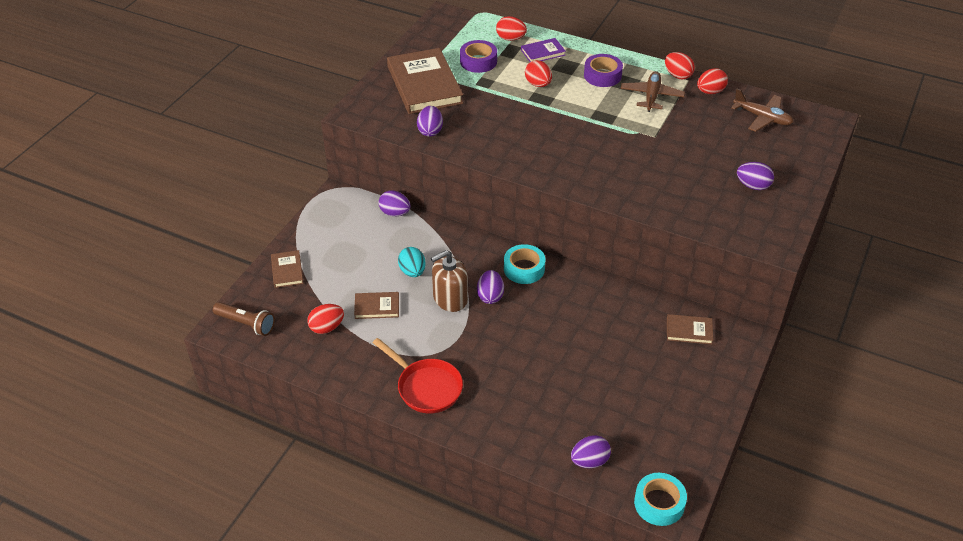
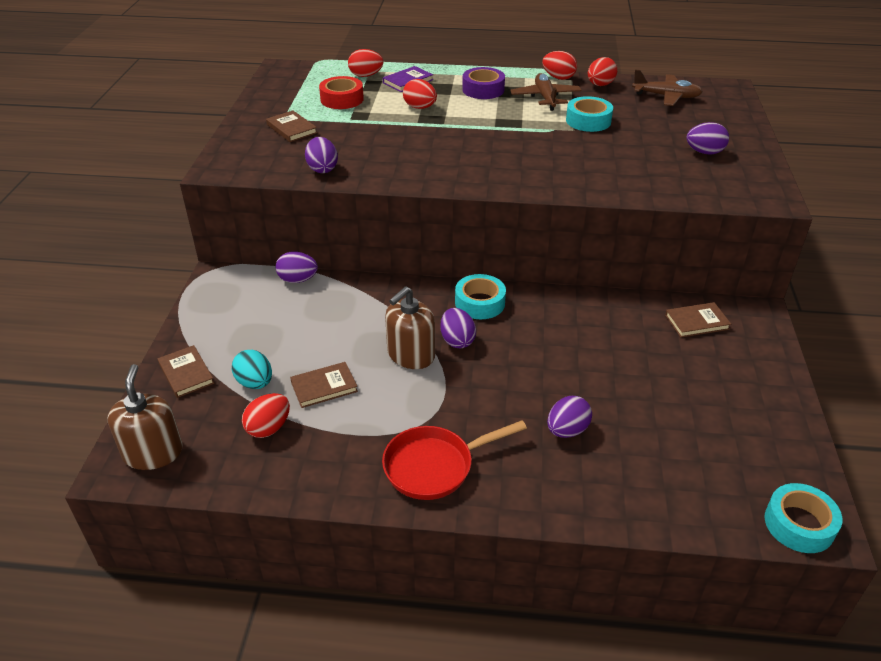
camera: 20 degrees left, 5 degrees down
brown flashlight [213,302,275,336] -> brown soap dispenser [108,364,183,470]
red pan [373,338,463,414] -> red pan turned 135 degrees clockwise [382,420,527,500]
brown book [387,48,463,114] -> brown book [266,110,317,142], size x0.47
turquoise egg [398,247,426,277] -> turquoise egg moved to [232,350,272,389]
purple tape [460,40,497,73] -> red tape [319,76,364,109]
purple egg [571,435,611,468] -> purple egg moved to [547,396,592,438]
none -> turquoise tape [566,96,613,132]

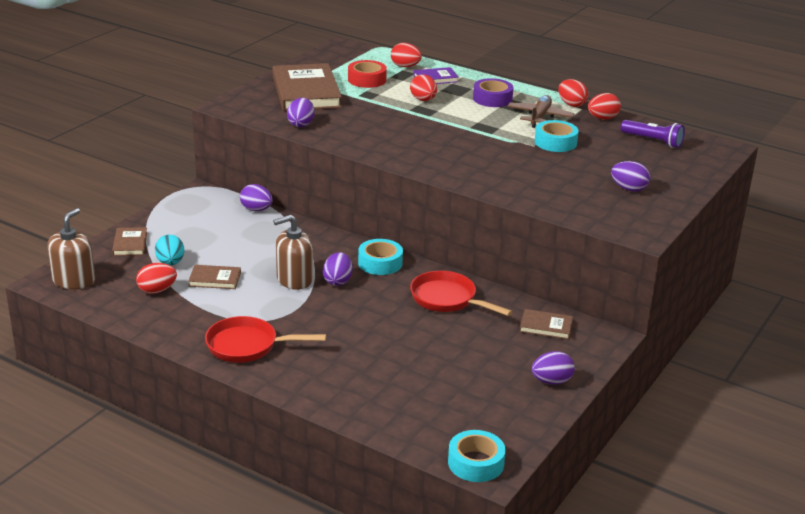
camera: 25 degrees right, 10 degrees down
brown book [266,110,317,142] -> brown book [273,63,342,111], size x2.13
purple egg [547,396,592,438] -> purple egg moved to [532,351,575,385]
brown plane [632,69,703,106] -> purple flashlight [621,120,685,148]
none -> red pan [410,271,512,316]

